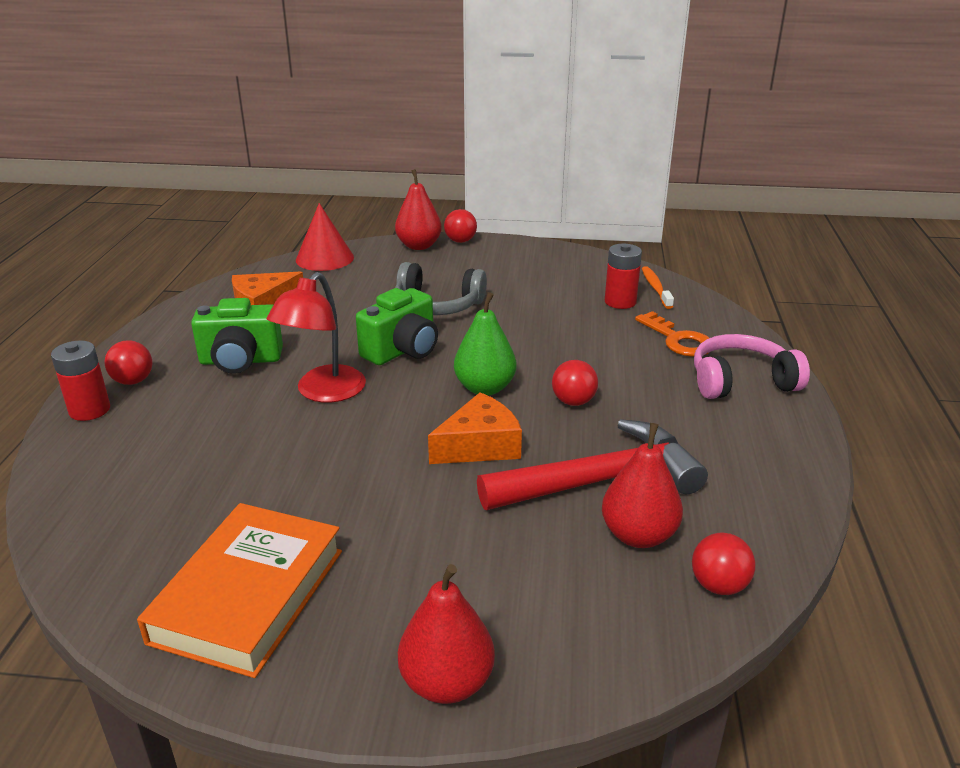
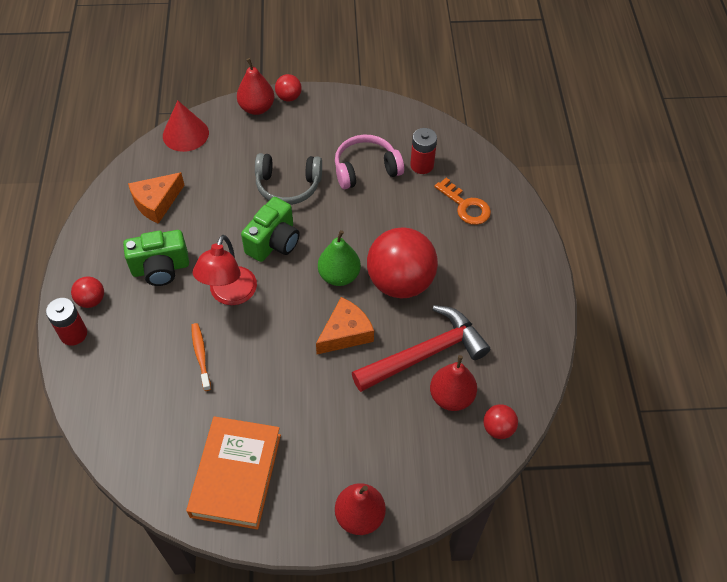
camera: 10 degrees left, 25 degrees up
red ball [552,360,598,406] -> red ball [367,227,438,298], size x2.25
orange toothbrush [642,266,674,309] -> orange toothbrush moved to [191,323,211,391]
pink headphones [694,334,810,399] -> pink headphones moved to [335,134,404,189]

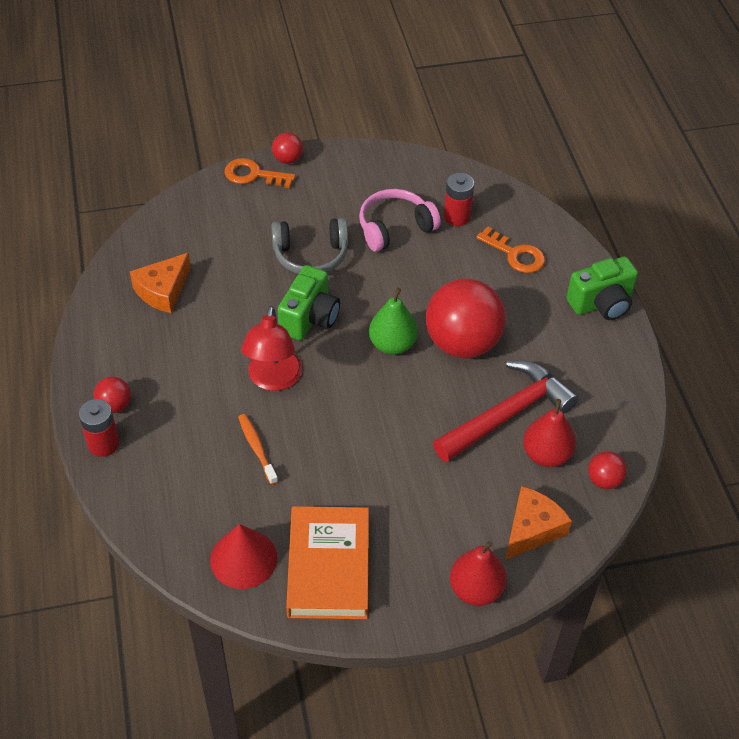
camera: 10 degrees left, 5 degrees down
green camera [123,230,189,286] -> green camera moved to [566,257,638,320]
red cone [163,101,209,152] -> red cone moved to [210,524,277,589]
red pear [237,58,274,115] -> orange key [224,158,295,188]
orange cheese [316,297,374,354] -> orange cheese moved to [505,486,572,560]

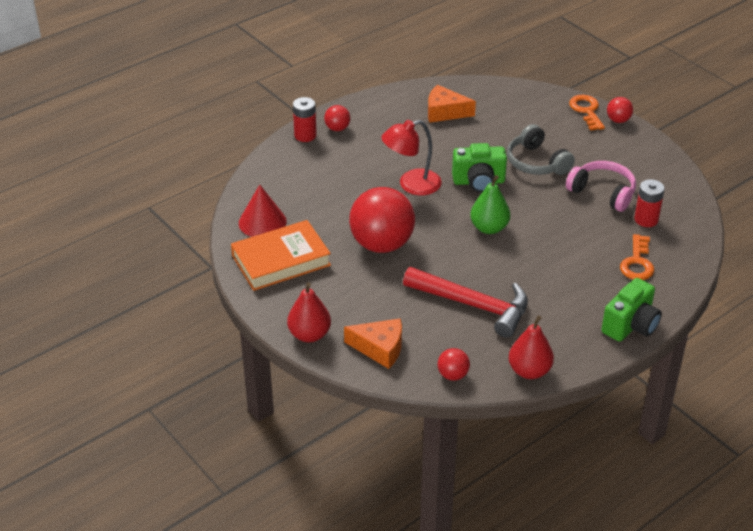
camera: 65 degrees right, 10 degrees down
orange toothbrush [238,414,278,485] -> none
red ball [426,279,506,358] -> red ball moved to [349,187,415,253]
red pear [523,399,576,467] -> red pear moved to [508,315,554,379]
green camera [566,257,638,320] -> green camera turned 90 degrees counterclockwise [601,278,662,342]

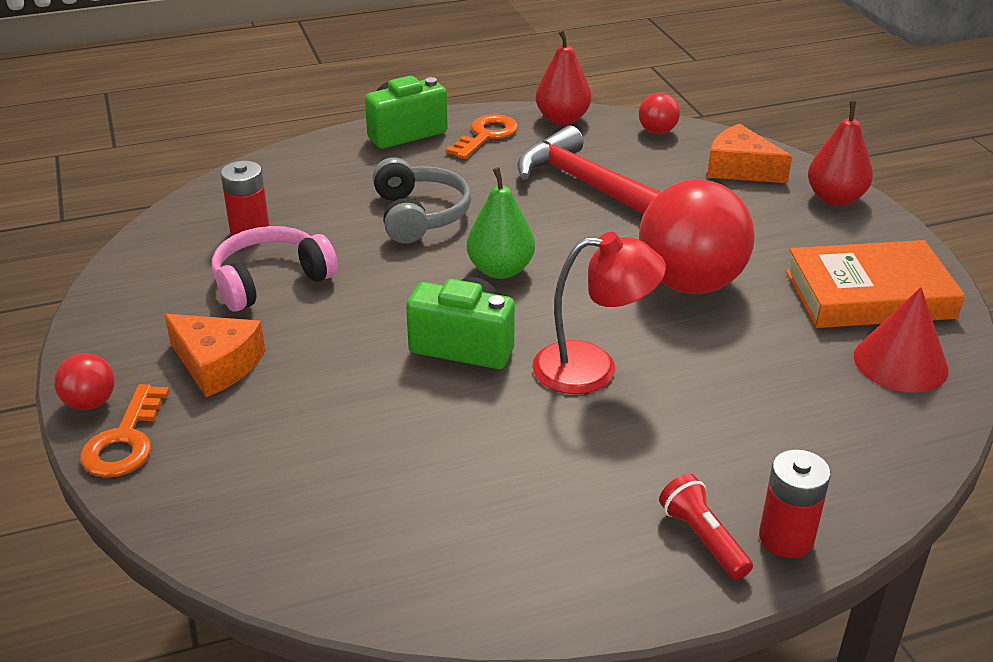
camera: 160 degrees left, 5 degrees down
red ball [324,105,350,131] -> red flashlight [659,474,753,580]
orange cheese [428,85,476,123] -> orange cheese moved to [164,314,265,397]
grey headphones [507,124,575,175] -> grey headphones moved to [373,157,471,244]
pink headphones [566,161,636,212] -> pink headphones turned 90 degrees clockwise [212,226,338,312]
orange key [620,234,654,280] -> orange key moved to [446,114,518,159]

